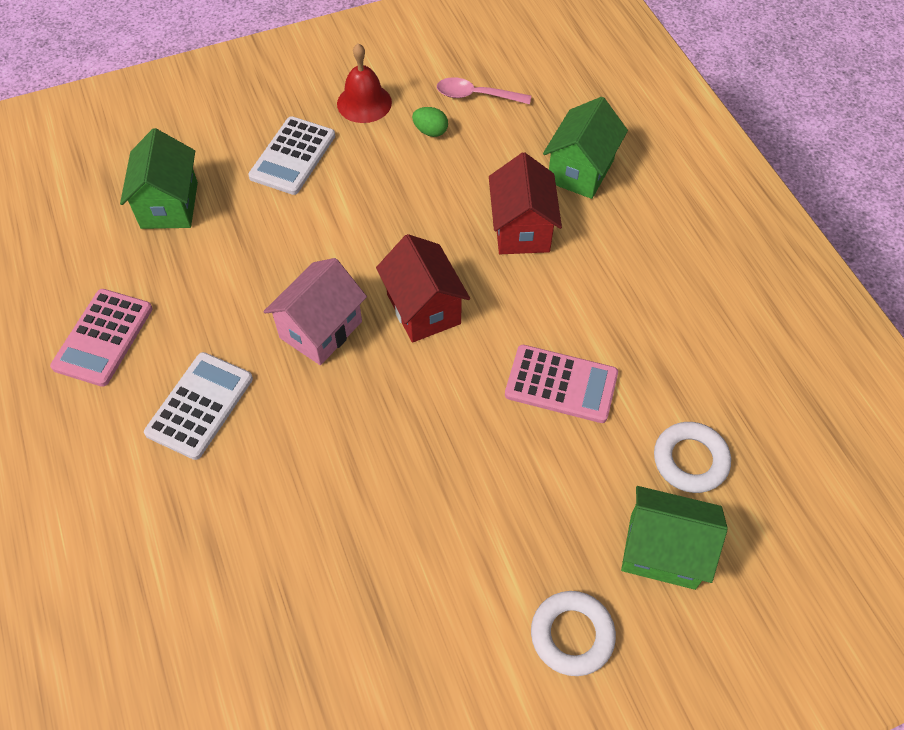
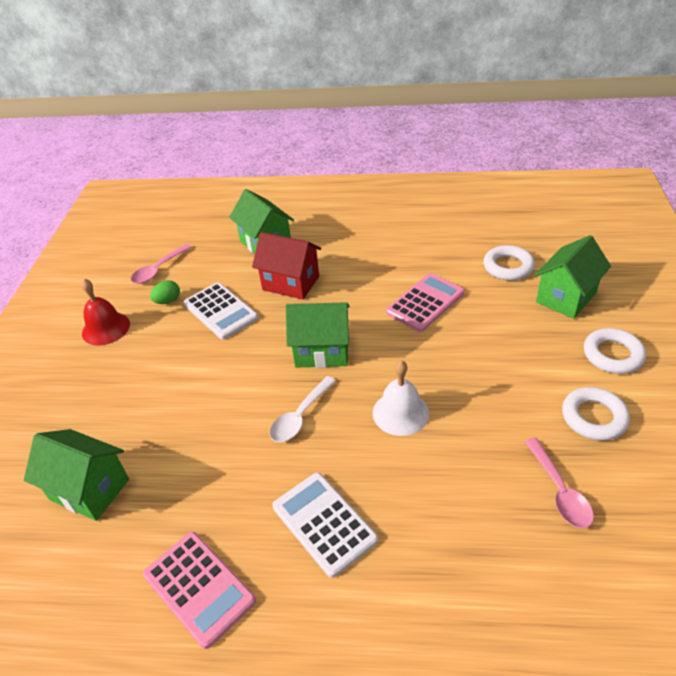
camera: 60 degrees left, 15 degrees down
white calculator [248,116,335,195] -> white calculator moved to [183,282,258,340]
pink house [263,258,367,365] -> white spoon [270,376,336,442]
red house [376,234,470,343] -> green house [286,302,350,368]
none -> white bell [373,360,429,436]
none -> pink spoon [524,437,594,528]
none -> white ring [562,387,630,441]

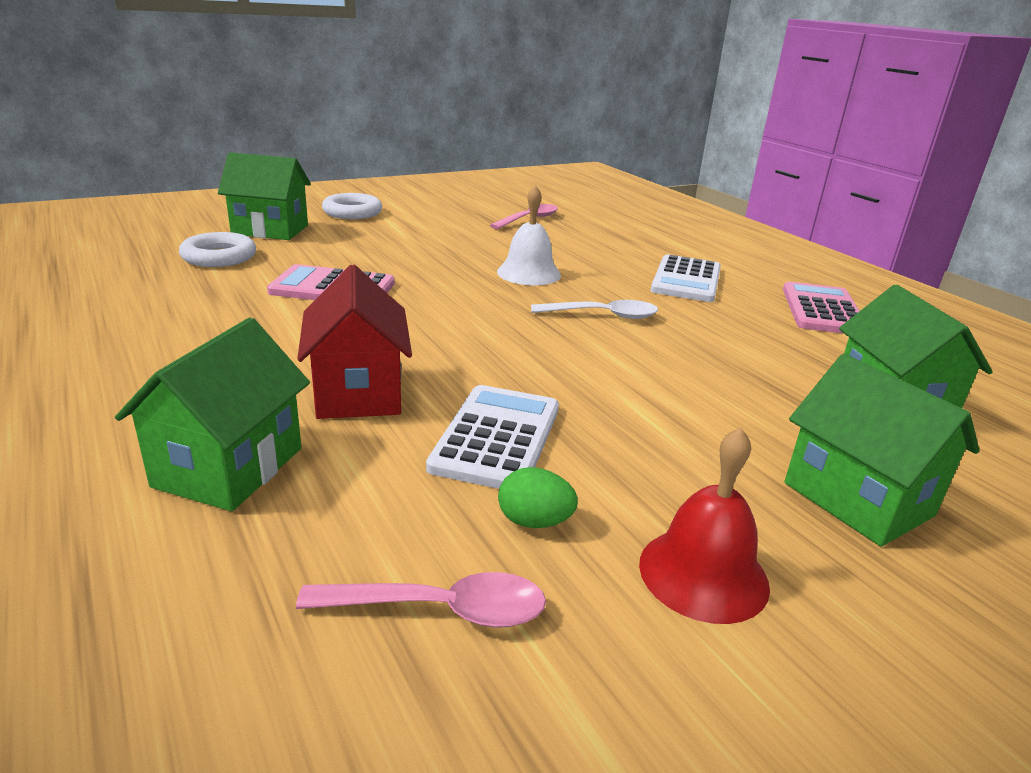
camera: 130 degrees left, 15 degrees down
green house [286,302,350,368] -> green house moved to [784,354,979,547]
white ring [562,387,630,441] -> none

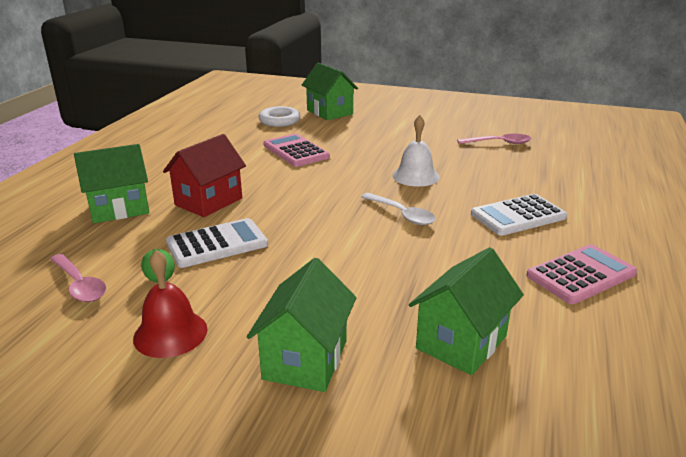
camera: 50 degrees right, 0 degrees up
white ring [322,193,382,219] -> none

